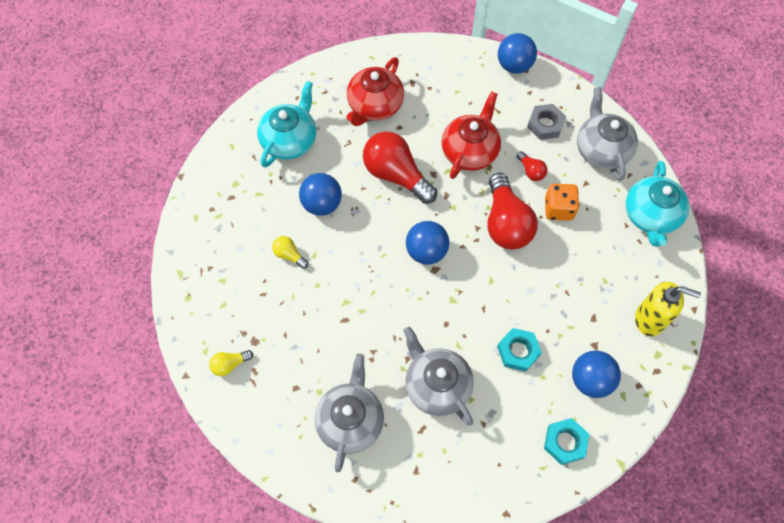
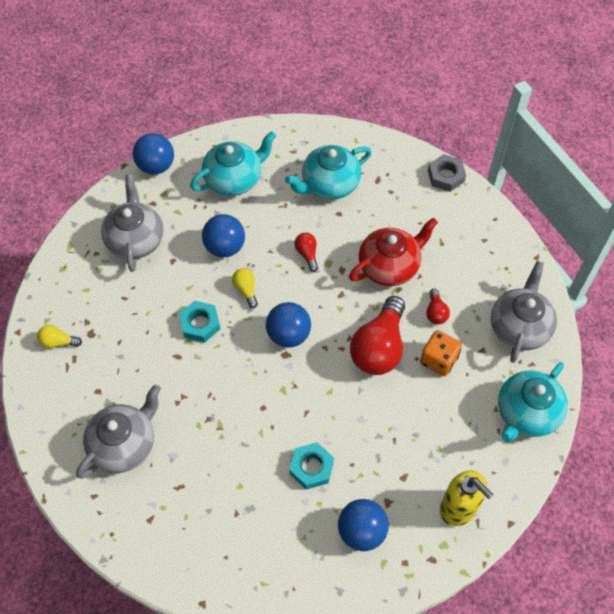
camera: 30 degrees right, 5 degrees down
yellow light bulb [272,236,308,269] -> yellow light bulb moved to [232,268,258,308]
red teapot [346,57,404,126] -> turquoise teapot [285,145,371,199]
red light bulb [363,131,437,204] -> red light bulb [294,233,318,272], size x0.46
grey teapot [403,327,474,426] -> grey teapot moved to [101,174,164,272]
blue ball [498,33,537,74] -> blue ball moved to [133,133,174,175]
grey nut [527,104,566,140] -> grey nut moved to [428,154,466,192]
turquoise nut [544,418,589,465] -> turquoise nut moved to [179,301,220,343]

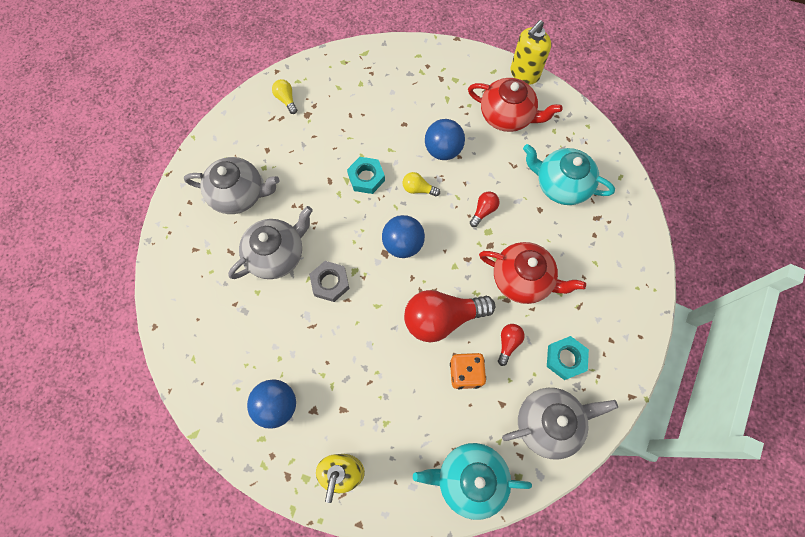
camera: 55 degrees right, 10 degrees up
grey teapot [101,174,164,272] -> grey teapot moved to [228,206,313,279]
blue ball [133,133,174,175] -> none
turquoise teapot [190,131,276,196] -> red teapot [468,78,563,132]
yellow light bulb [232,268,258,308] -> yellow light bulb turned 105 degrees counterclockwise [403,172,440,197]
turquoise nut [289,442,334,489] -> turquoise nut moved to [547,336,589,380]
red light bulb [426,288,450,324] -> red light bulb turned 150 degrees clockwise [498,324,525,366]
grey nut [428,154,466,192] -> grey nut moved to [309,261,350,302]
none -> yellow soap dispenser [511,20,551,85]

